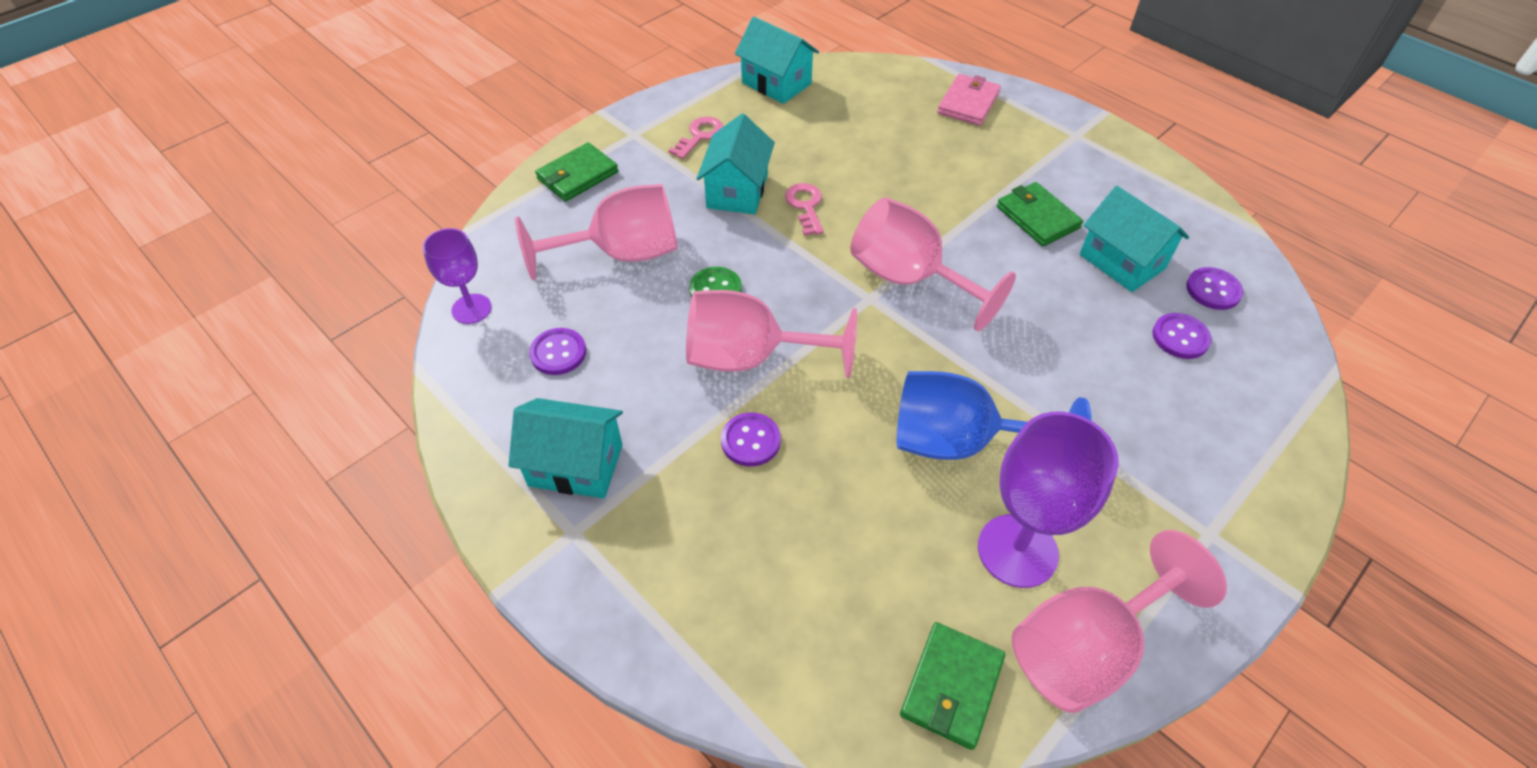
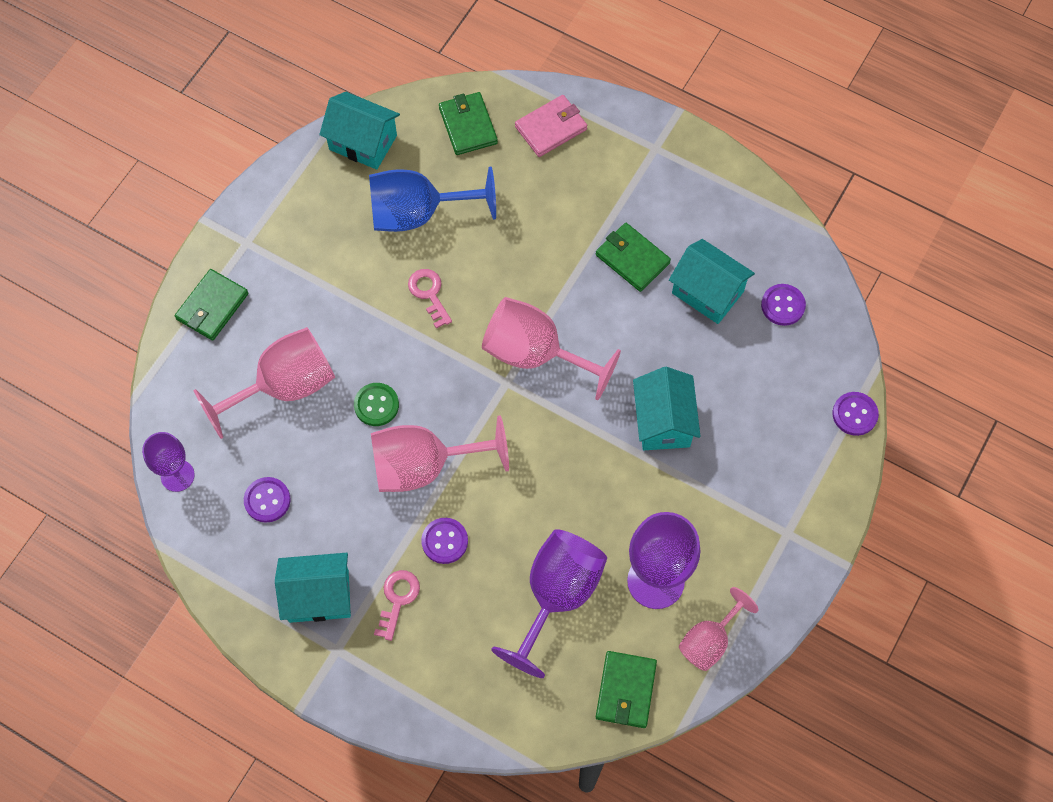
camera: 15 degrees left, 15 degrees up
pink key [668,117,723,159] -> pink key moved to [374,570,420,641]
turquoise house [697,114,775,215] -> turquoise house moved to [633,367,701,450]
blue goblet [897,371,1092,460] -> blue goblet moved to [369,167,496,232]
pink wallet [937,74,1001,125] -> pink wallet turned 45 degrees clockwise [515,95,587,157]
pink goblet [1012,530,1227,713] -> pink goblet [679,587,759,671], size x0.60
purple button [1152,313,1212,359] -> purple button moved to [833,392,879,436]
none -> green wallet [439,92,498,155]
none -> purple goblet [491,529,607,678]

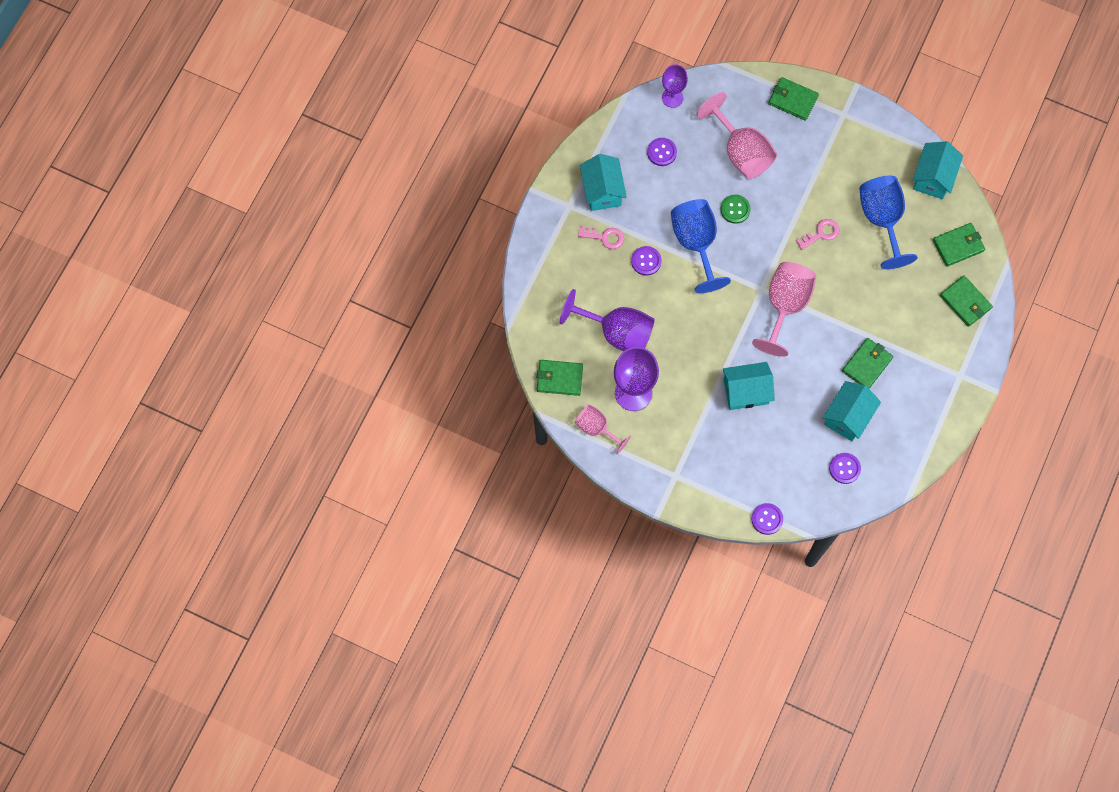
camera: 85 degrees right, 5 degrees up
pink goblet [371,416,509,492] -> blue goblet [671,199,731,293]
pink wallet [515,95,587,157] -> green wallet [940,275,993,327]

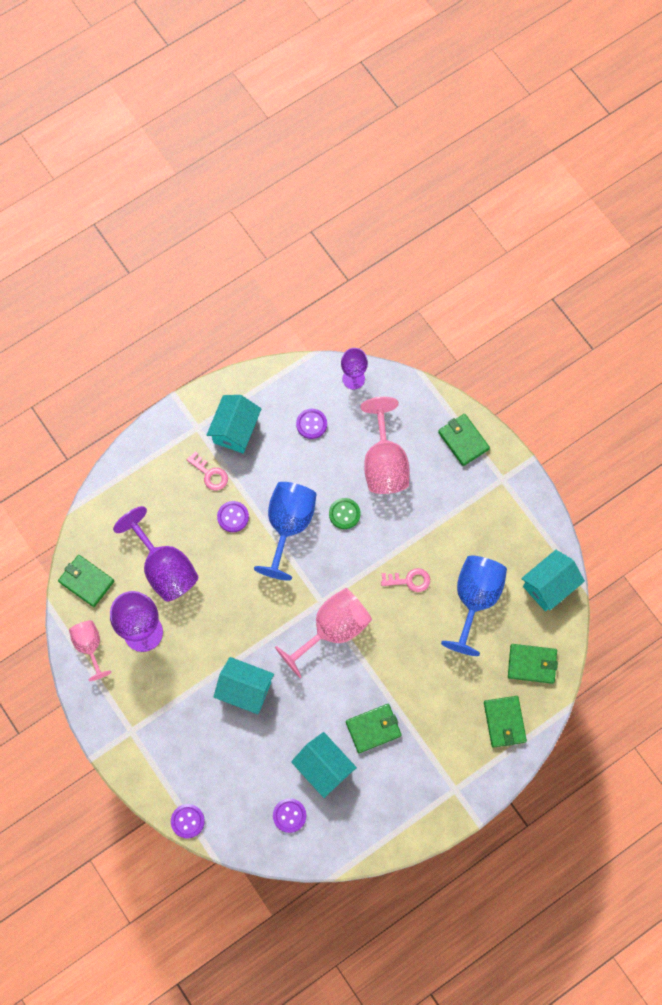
camera: 30 degrees right, 0 degrees up
turquoise house [823,381,881,441] -> turquoise house turned 75 degrees clockwise [291,732,357,798]

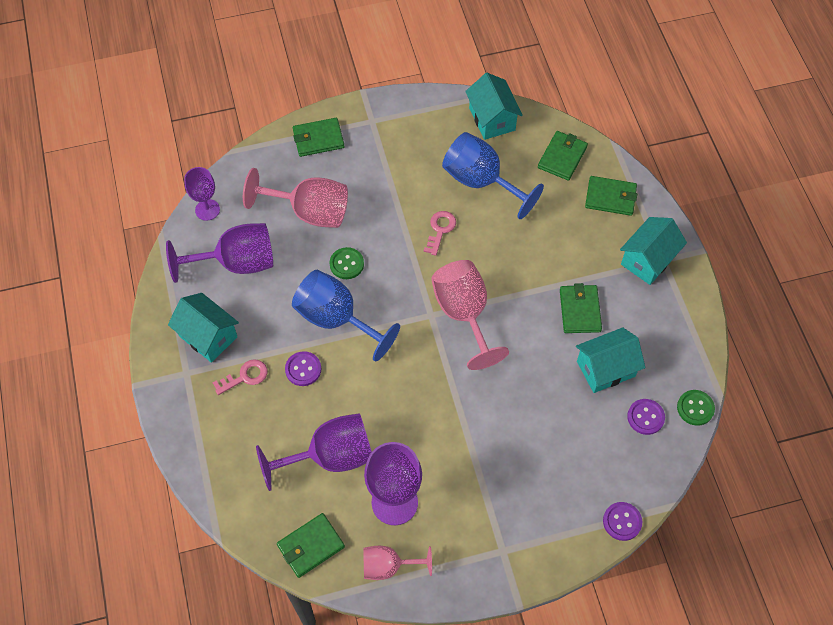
camera: 70 degrees left, 10 degrees down
turquoise house [213,657,274,714] -> turquoise house moved to [620,217,687,285]
purple button [296,409,327,439] -> purple goblet [166,223,273,283]
none -> green button [677,390,715,426]

